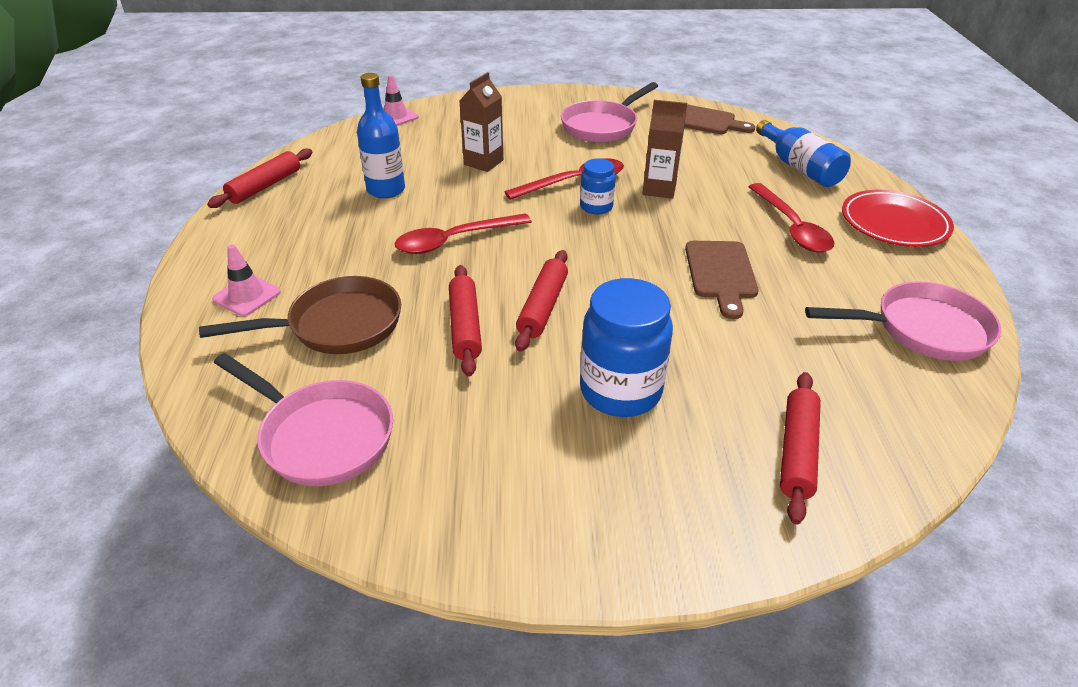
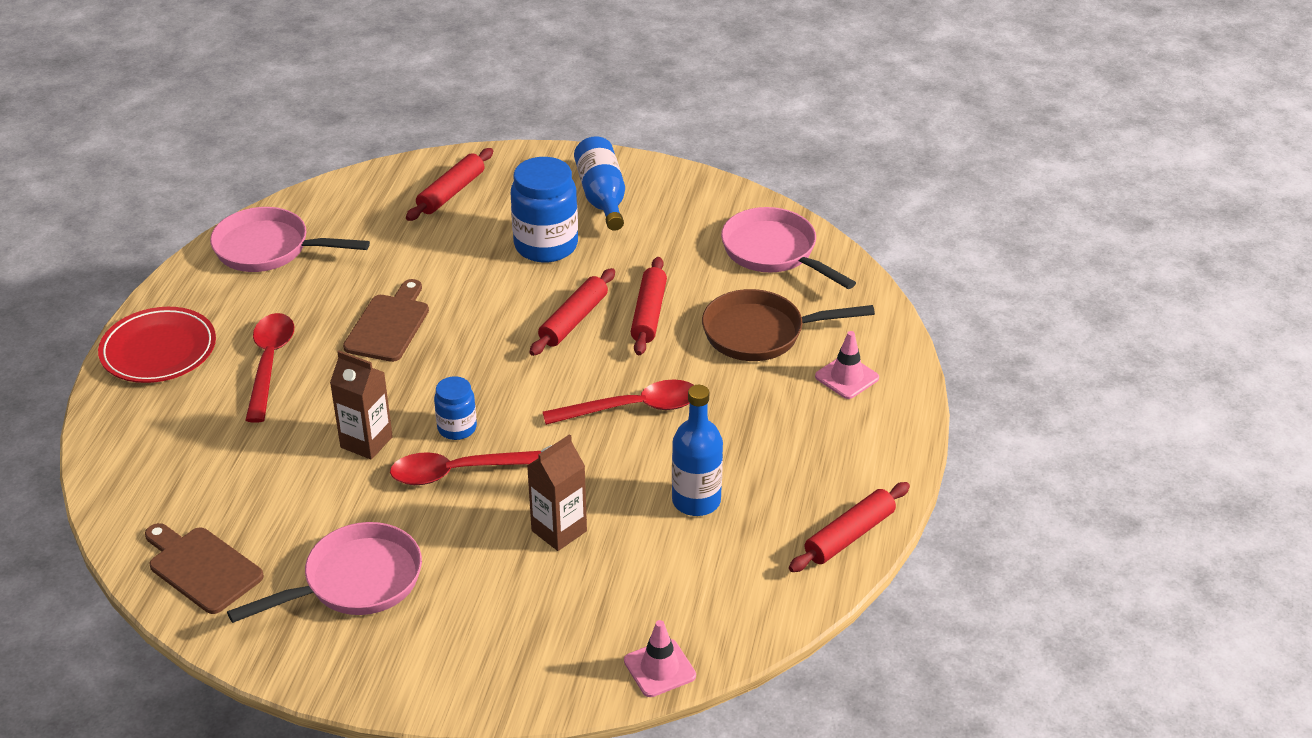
camera: 165 degrees left, 0 degrees up
blue bottle [756,120,851,187] -> blue bottle moved to [574,136,625,231]

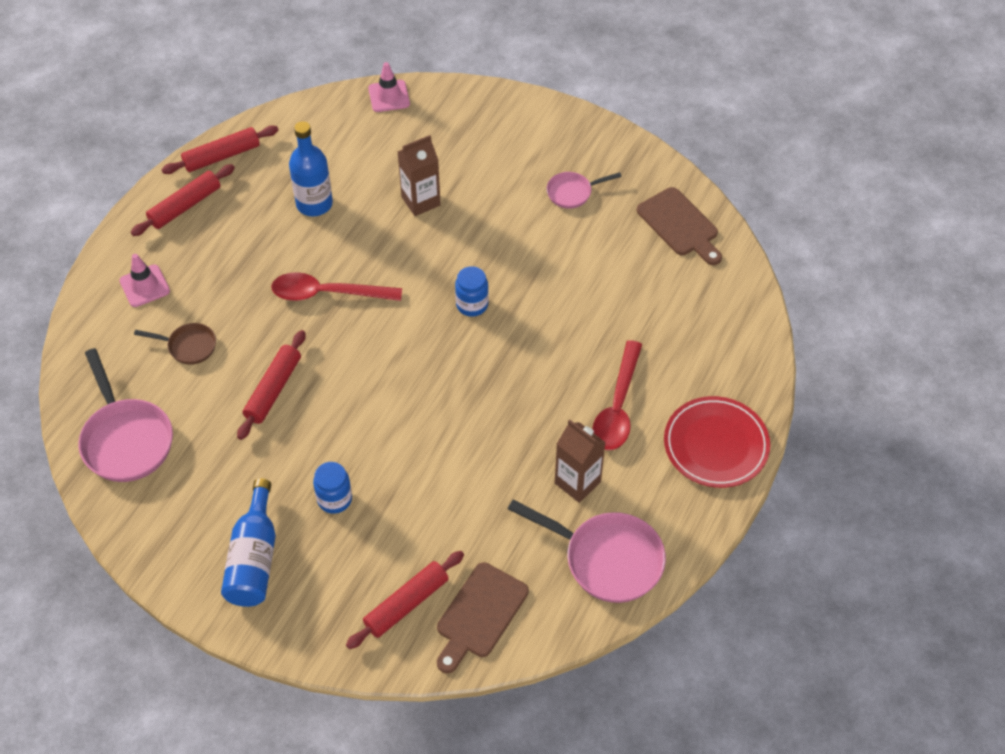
camera: 165 degrees left, 15 degrees up
pink pan [227,522,422,623] -> pink pan [547,172,622,209], size x0.54
brown carton [330,350,393,460] -> brown carton moved to [555,420,606,503]
brown cutting board [343,279,429,362] -> brown cutting board moved to [437,562,529,673]
red spoon [390,451,541,485] -> none
blue jar [511,157,578,263] -> blue jar [313,462,352,514], size x0.55
red rolling pin [529,268,615,356] -> red rolling pin moved to [131,164,235,236]
brown pan [702,289,875,361] -> brown pan [134,323,216,365], size x0.54

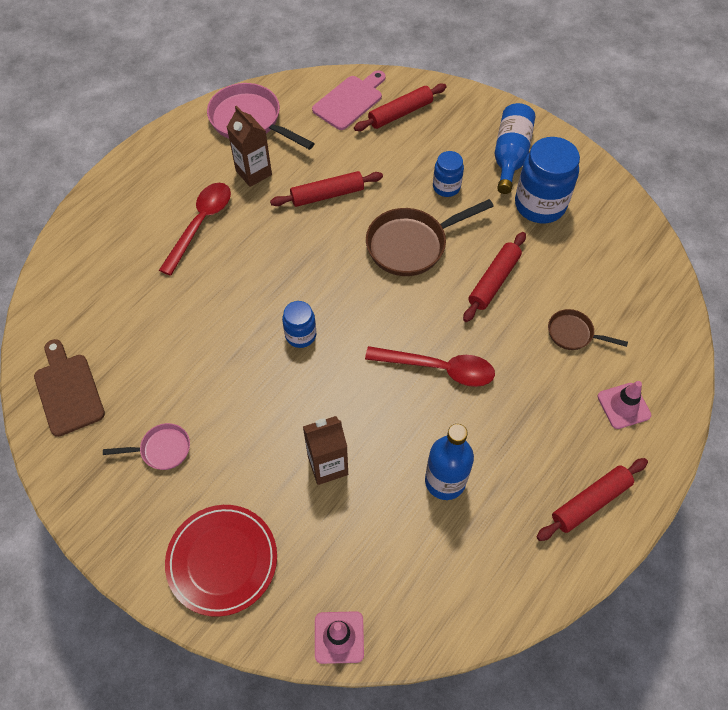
camera: 170 degrees left, 5 degrees up
pink pan [78,348,173,482] -> none
red rolling pin [161,126,278,174] -> red rolling pin moved to [270,171,383,207]
brown cutting board [437,562,529,673] -> pink cutting board [312,70,386,130]
red plate [664,396,770,488] -> red plate moved to [165,505,277,617]
none -> brown pan [366,199,494,276]
none -> blue jar [515,137,580,223]

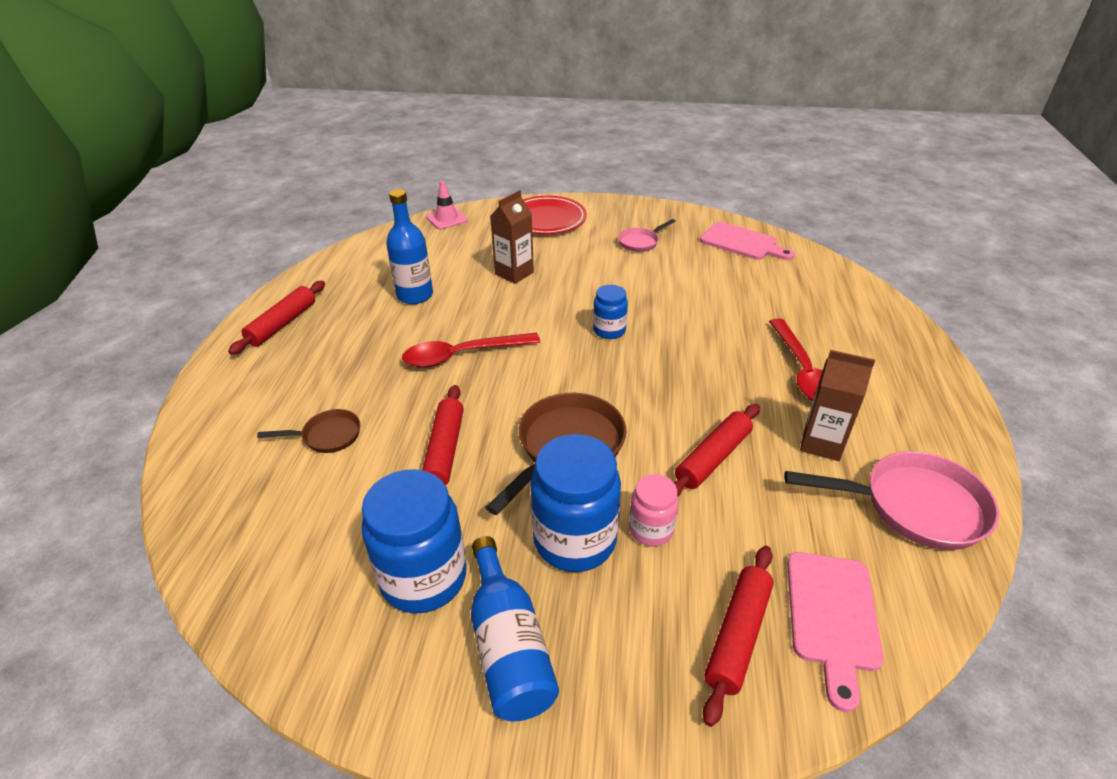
camera: 150 degrees right, 20 degrees down
brown cutting board [34,339,105,437] -> pink cutting board [700,222,795,260]
blue jar [433,151,464,197] -> blue jar [530,434,621,572], size x1.83
pink traffic cone [598,381,651,429] -> none
none -> pink jar [629,474,679,546]

